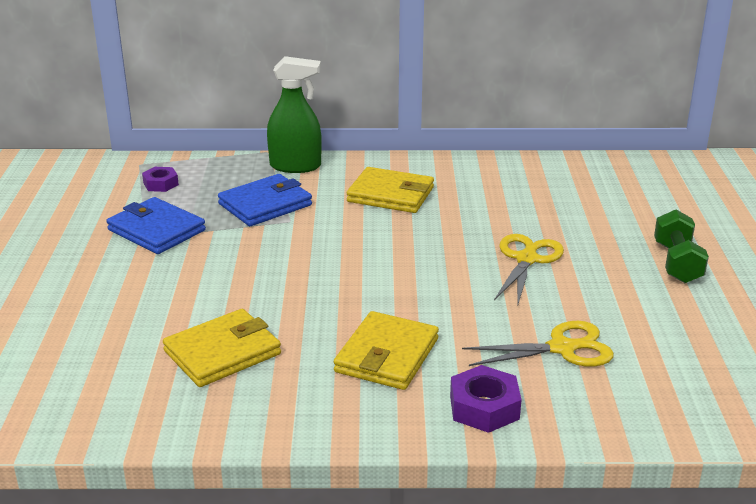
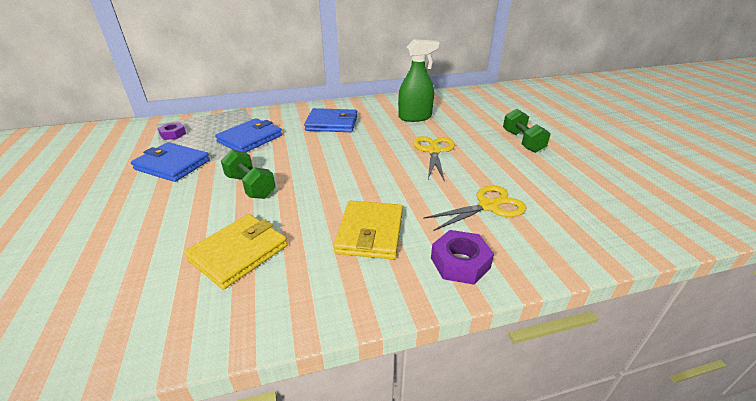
camera: 15 degrees left, 5 degrees up
green spray bottle [267,56,322,173] -> green spray bottle moved to [398,39,440,122]
yellow wallet [347,167,434,213] -> blue wallet [304,108,357,132]
none -> green dumbbell [221,150,276,199]

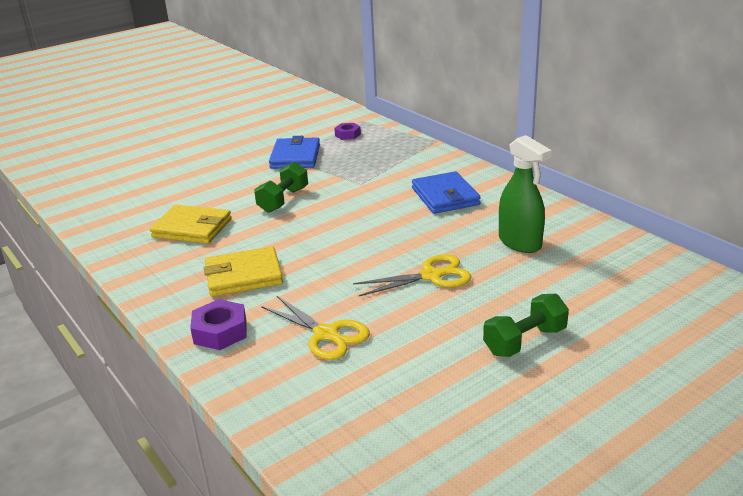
camera: 70 degrees right, 5 degrees down
blue wallet [215,118,282,152] -> none

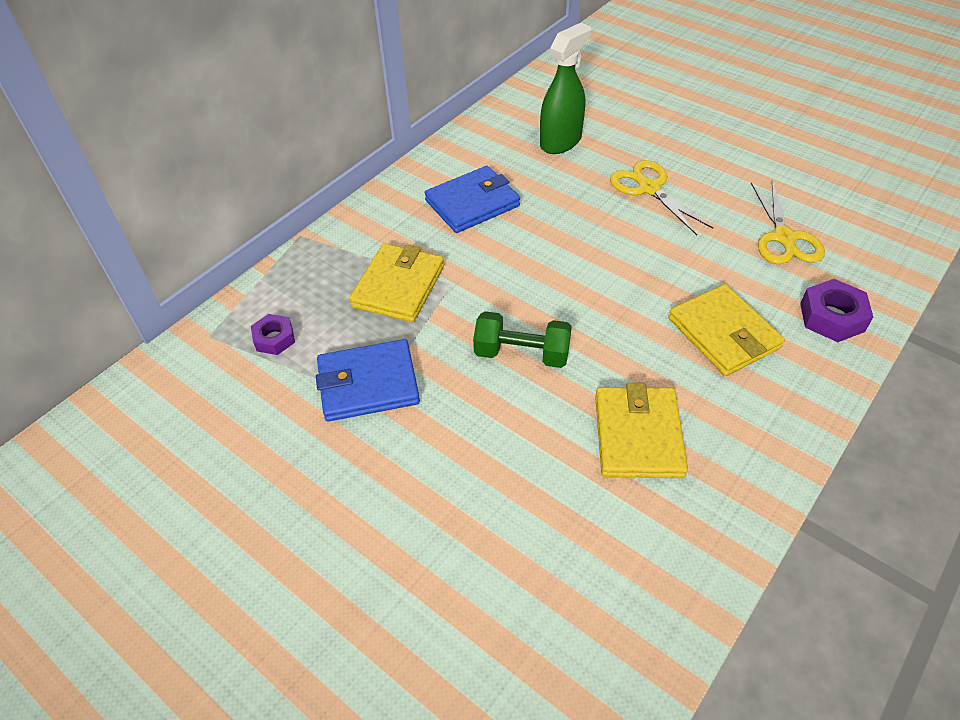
camera: 105 degrees left, 20 degrees up
yellow scissors [261,296,370,360] -> yellow scissors turned 150 degrees clockwise [751,181,825,264]
green dumbbell [483,294,569,357] -> none
none -> yellow wallet [349,243,444,322]

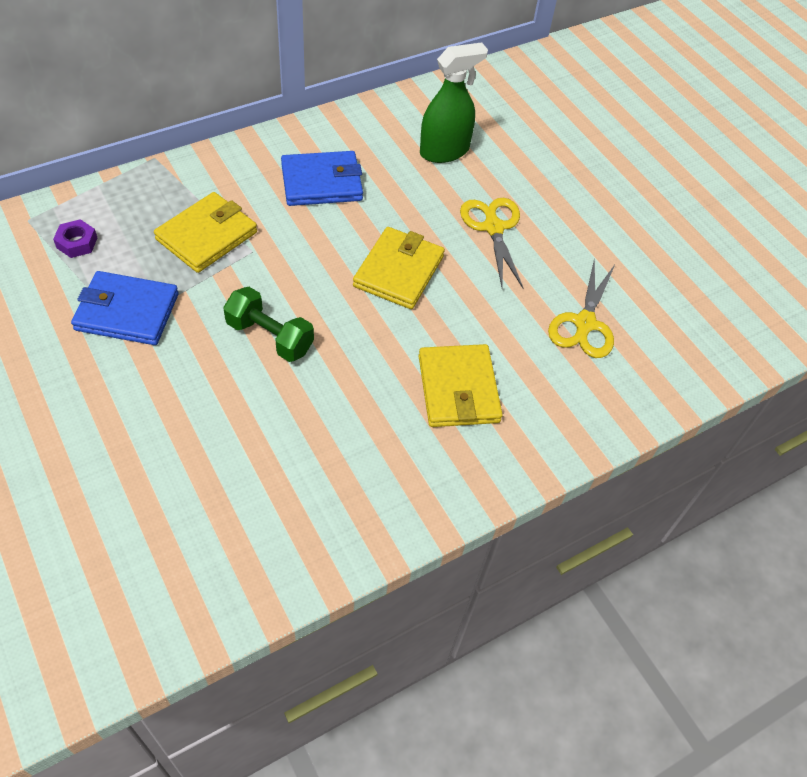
camera: 15 degrees right, 5 degrees up
yellow wallet [595,383,688,478] -> yellow wallet moved to [353,227,445,309]
purple nut [800,279,873,342] -> none

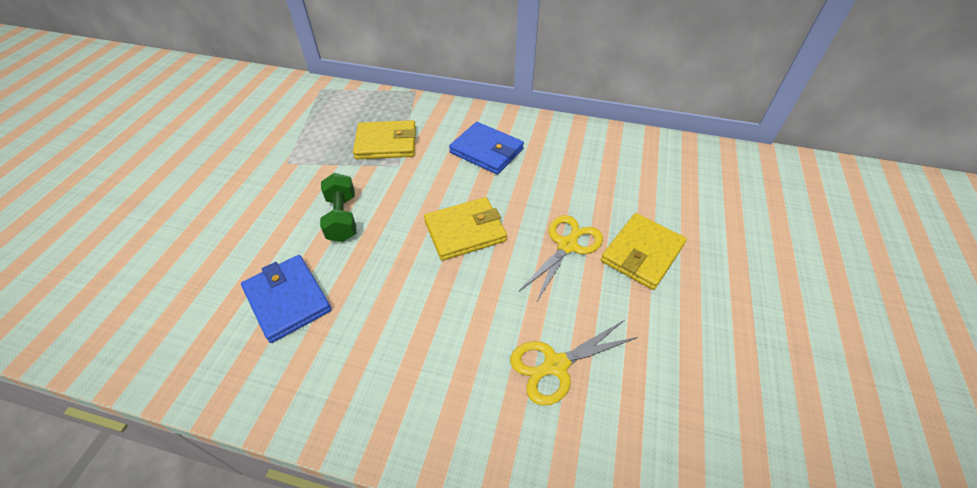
camera: 50 degrees right, 5 degrees down
purple nut [53,219,97,258] -> none
blue wallet [71,271,179,345] -> blue wallet moved to [241,255,332,343]
yellow wallet [419,344,503,427] -> yellow wallet moved to [601,213,687,290]
green spray bottle [420,42,488,163] -> none

